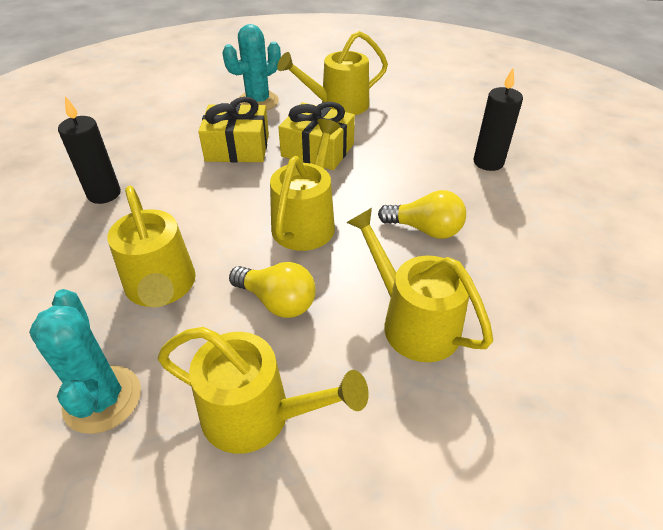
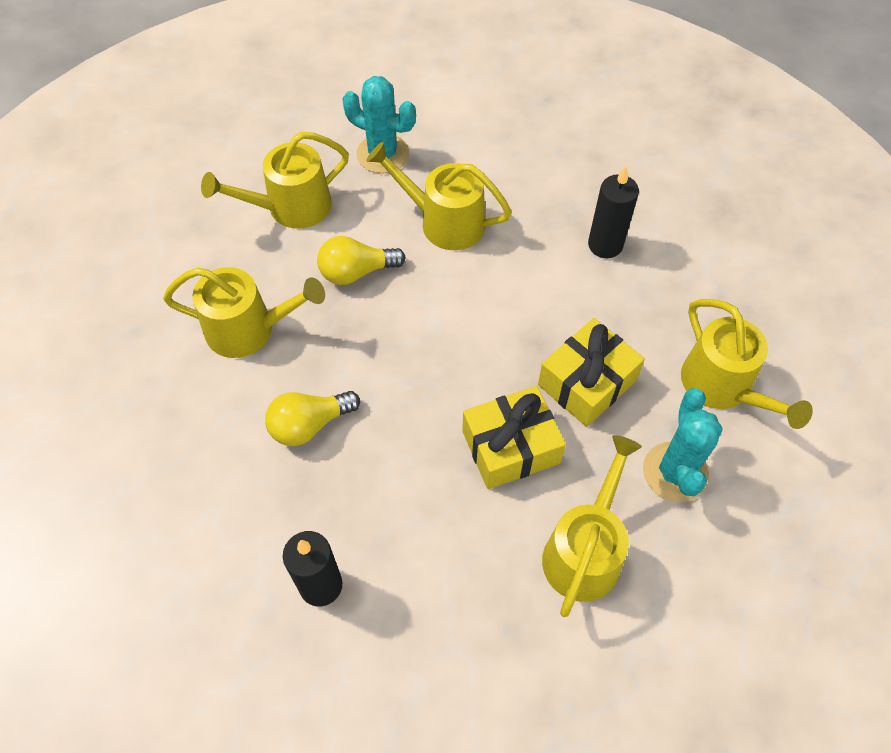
camera: 135 degrees right, 15 degrees up
yellow watering can [270,119,341,251] -> yellow watering can moved to [681,299,813,429]

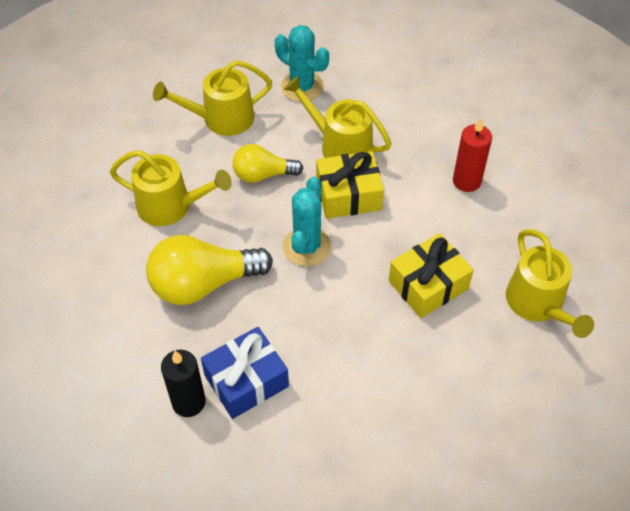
camera: 10 degrees right, 5 degrees down
yellow light bulb [265,391,360,446] -> yellow light bulb [146,235,273,305], size x1.64
yellow gift [462,386,566,489] -> yellow gift moved to [316,151,384,219]
yellow watering can [542,435,642,617] -> none
black candle [588,166,639,258] -> red candle [453,118,492,192]
turquoise cactus [643,388,723,502] -> turquoise cactus moved to [283,177,331,266]
none -> blue gift [201,327,289,419]

